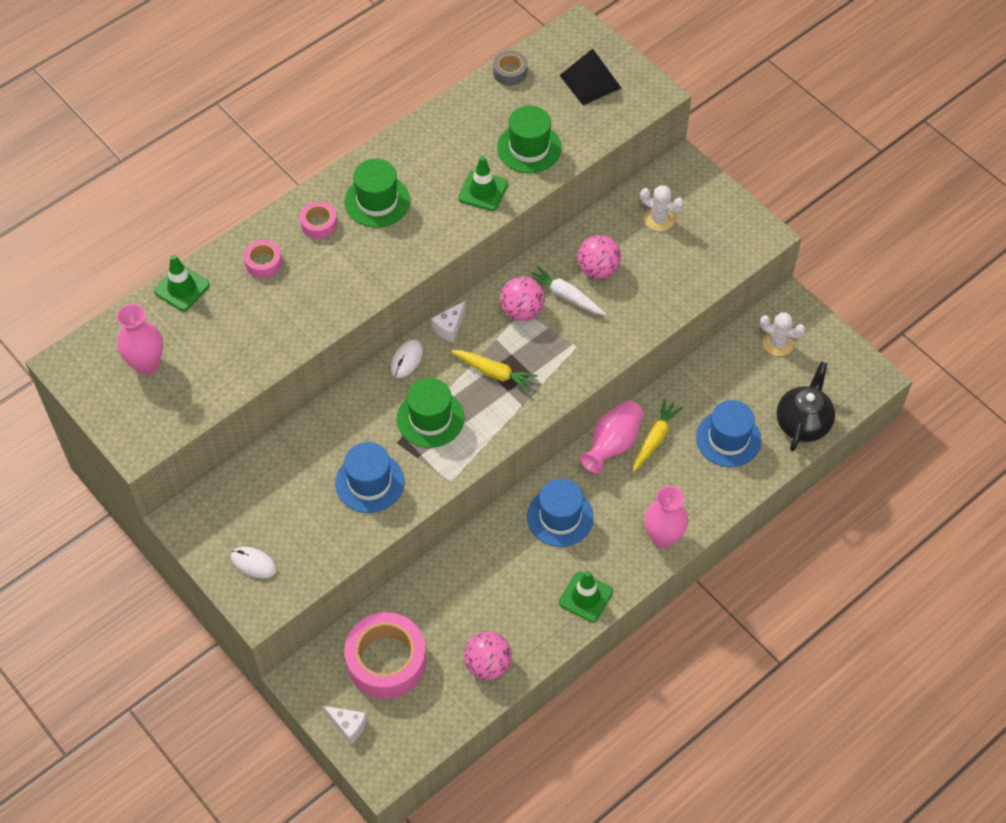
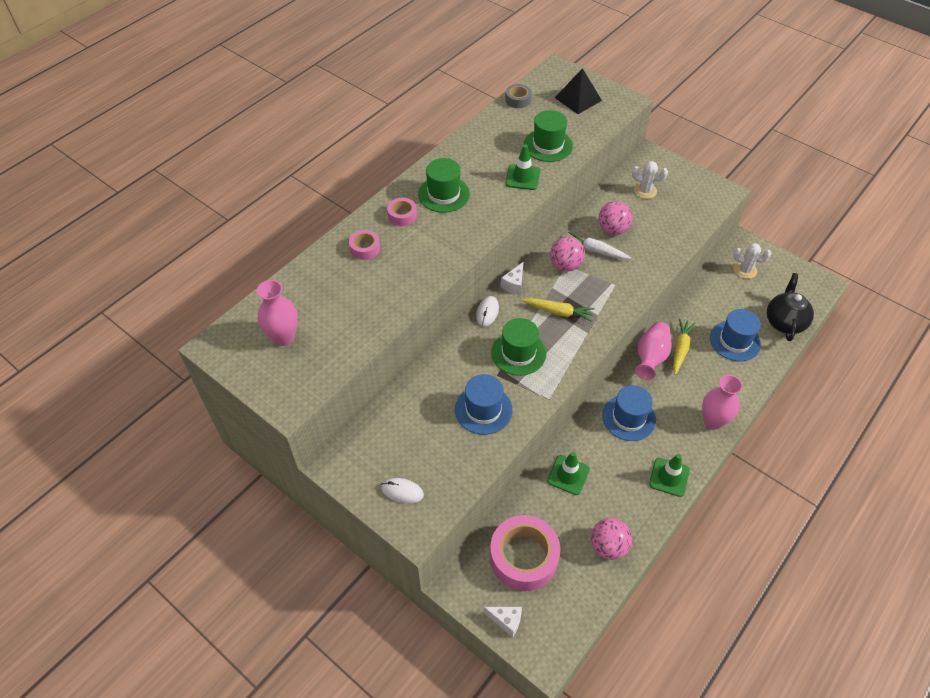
camera: 10 degrees left, 5 degrees down
green traffic cone [154,254,210,311] -> green traffic cone moved to [547,452,590,495]

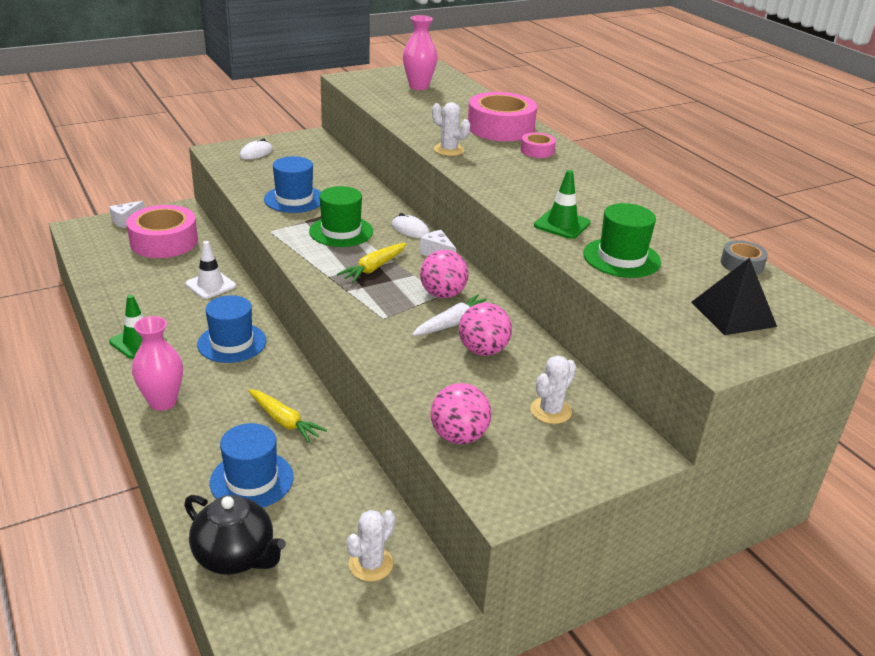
camera: 110 degrees right, 20 degrees down
pink tape [349,230,380,260] -> pink tape [468,92,537,141], size x2.09
green hat [418,158,470,213] -> none
green traffic cone [547,452,590,495] -> white traffic cone [185,241,236,299]
pink ball [591,518,632,560] -> pink ball moved to [430,383,491,444]
pink vase [635,322,672,380] -> none
none -> white cactus [432,102,470,156]

